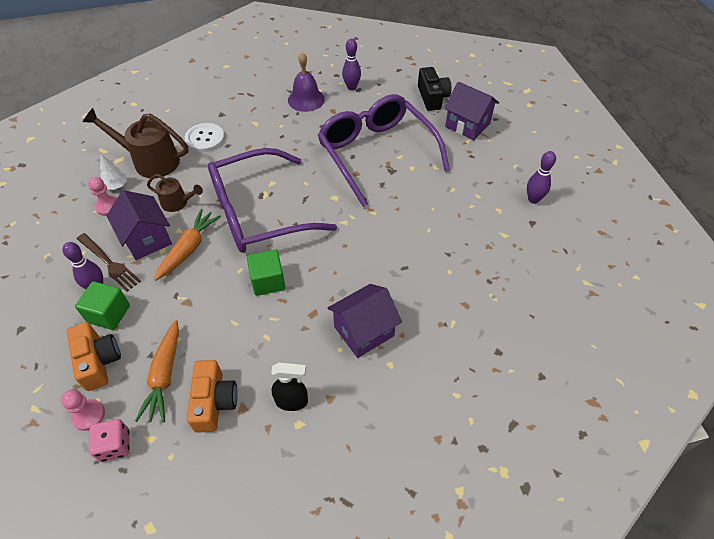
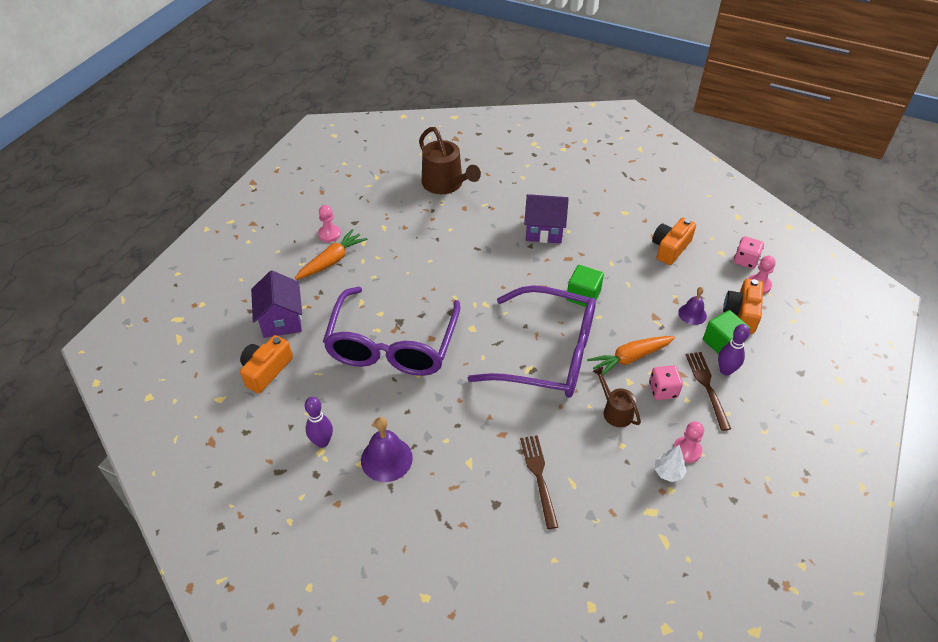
camera: 140 degrees left, 5 degrees down
brown watering can [83,108,188,178] -> brown watering can moved to [419,127,481,194]
purple house [107,190,172,260] -> pink dice [649,365,683,400]
orange carrot [135,320,179,423] -> orange carrot moved to [294,229,367,280]
white button [185,123,225,152] -> brown fork [520,435,558,529]
black spray bottle [271,363,308,411] -> none
black camera [418,67,452,111] -> orange camera [240,335,293,393]
purple bowling pin [527,151,556,204] -> pink pawn [318,205,341,242]
none -> purple bell [678,287,707,325]

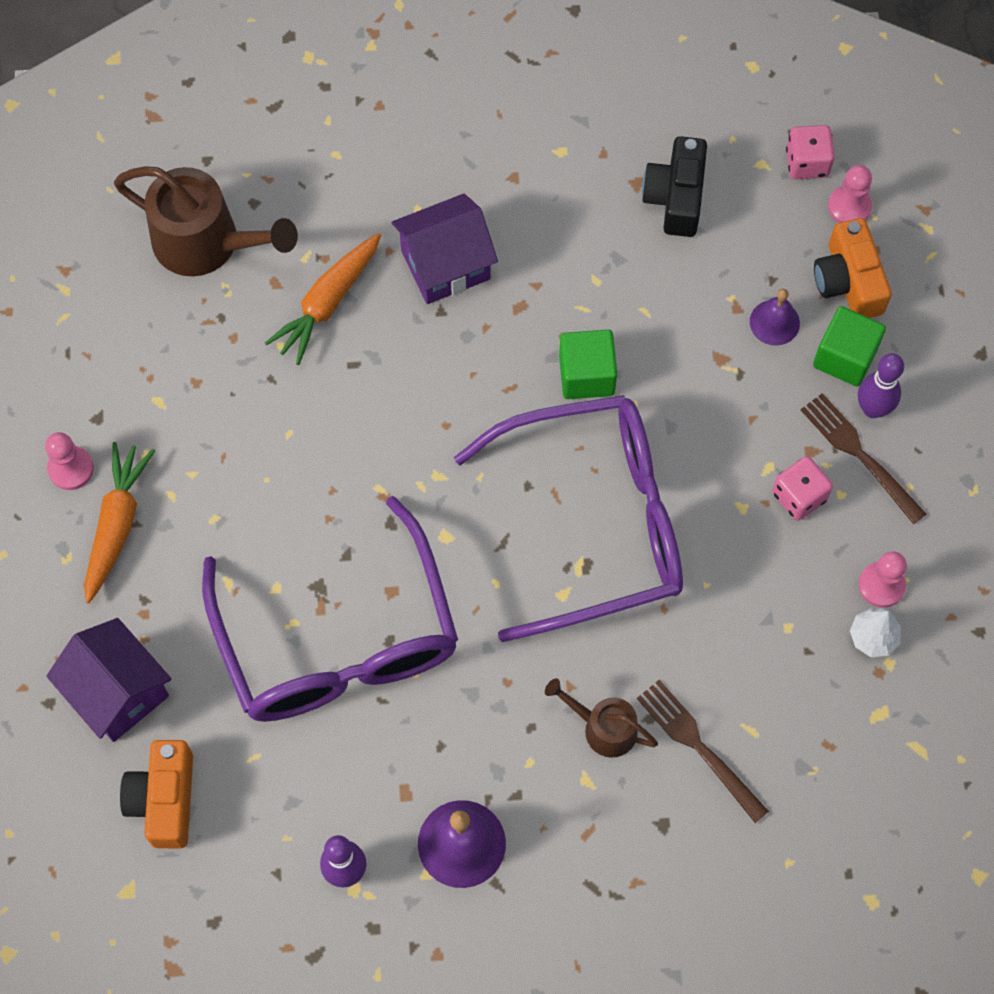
camera: 30 degrees left, 20 degrees up
orange carrot [587,336,675,375] -> orange carrot moved to [265,233,381,365]
brown watering can [593,367,641,427] -> brown watering can moved to [545,678,658,758]
orange camera [652,218,696,265] -> black camera [642,136,707,237]

